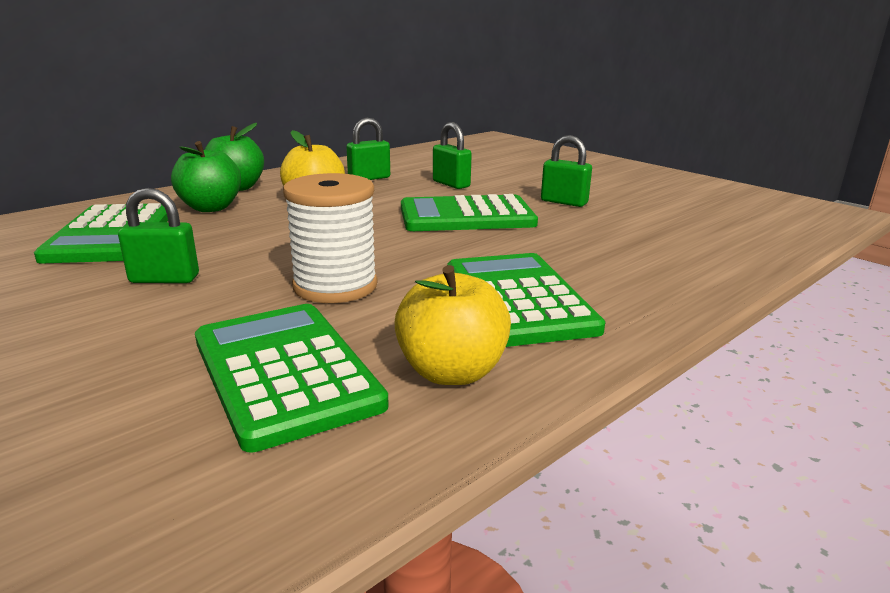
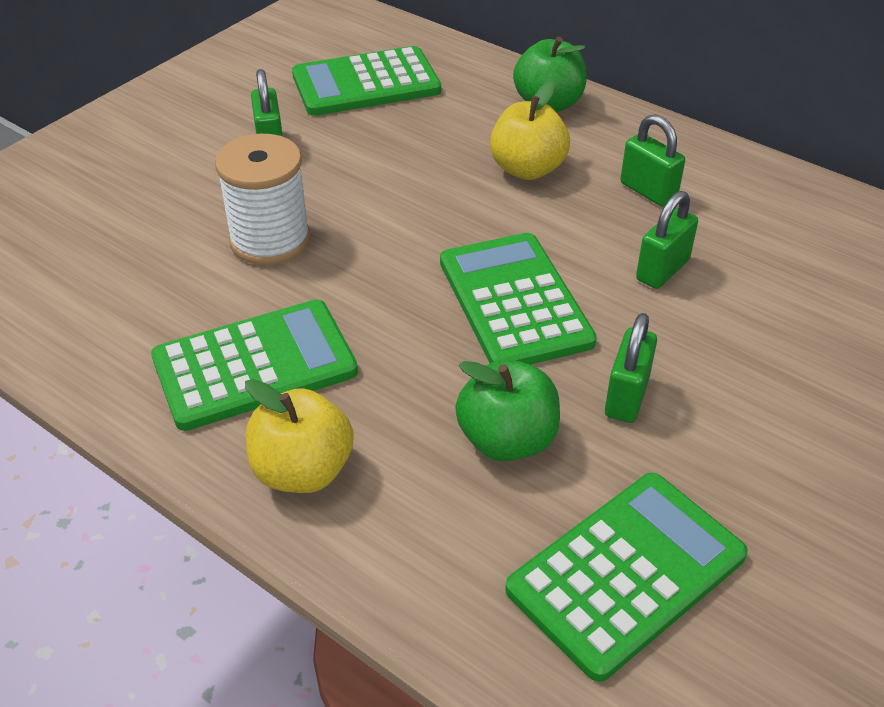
camera: 80 degrees right, 20 degrees up
green apple [171,141,241,212] -> green apple moved to [455,359,560,461]
green calculator [195,304,389,453] -> green calculator moved to [505,473,748,682]
yellow apple [394,265,511,385] -> yellow apple moved to [245,379,354,493]

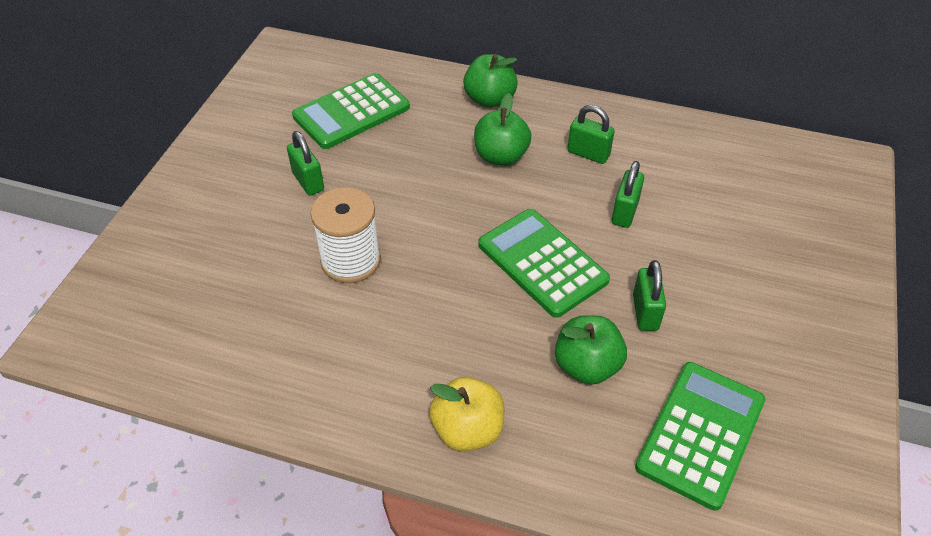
camera: 20 degrees left, 5 degrees up
green calculator [151,300,358,431] -> none
yellow apple [490,81,570,180] -> green apple [474,93,531,166]

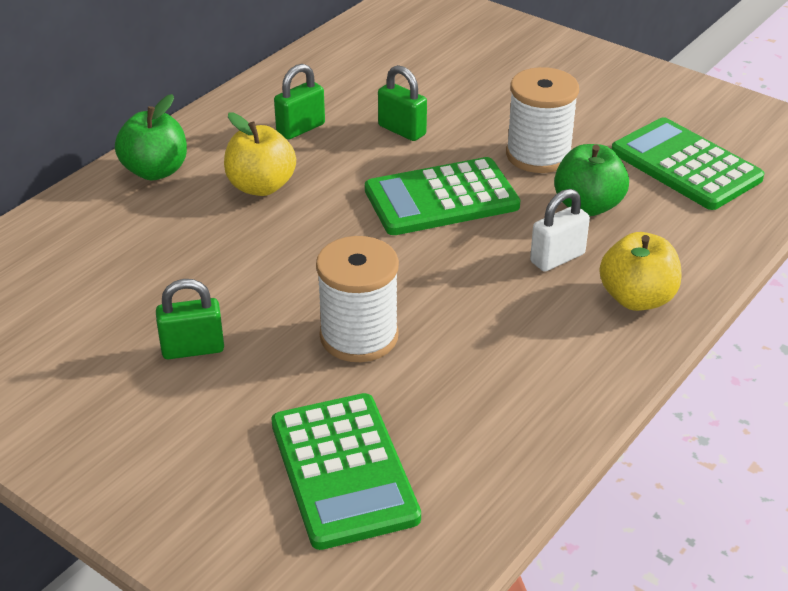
camera: 70 degrees left, 10 degrees down
green calculator [292,73,410,149] -> green calculator moved to [272,393,421,550]
green apple [474,93,531,166] -> yellow apple [224,113,296,196]
green padlock [633,260,666,331] -> white spool [506,67,579,173]
none -> white padlock [530,189,590,272]

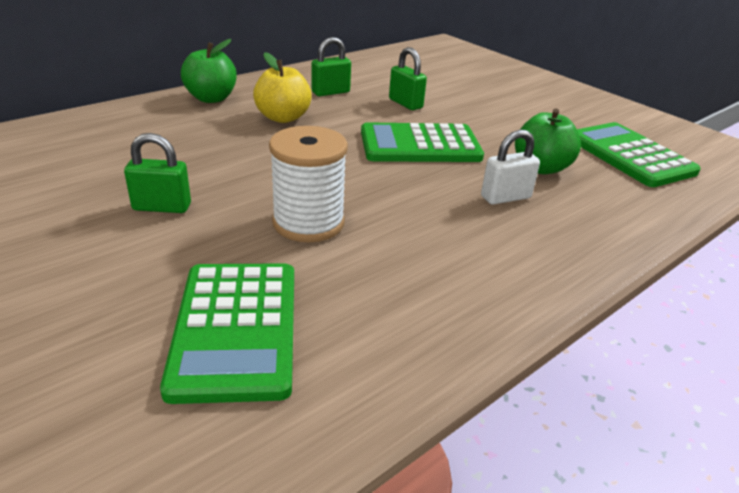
camera: 10 degrees right, 5 degrees down
white spool [506,67,579,173] -> none
yellow apple [599,232,681,311] -> none

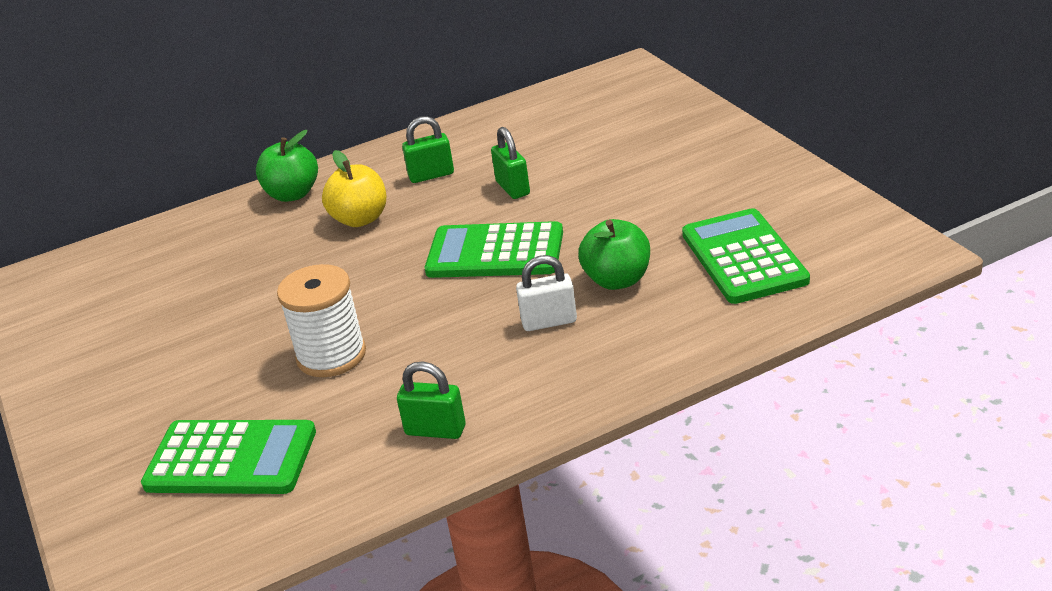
camera: 20 degrees right, 0 degrees up
green padlock [124,133,191,213] -> green padlock moved to [397,361,466,439]
green calculator [160,263,294,404] -> green calculator turned 90 degrees counterclockwise [141,420,316,494]

